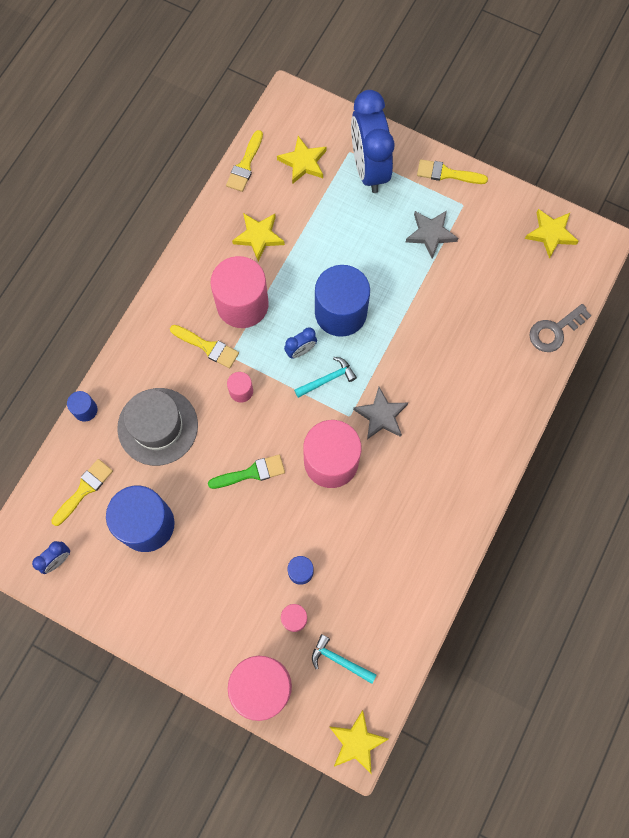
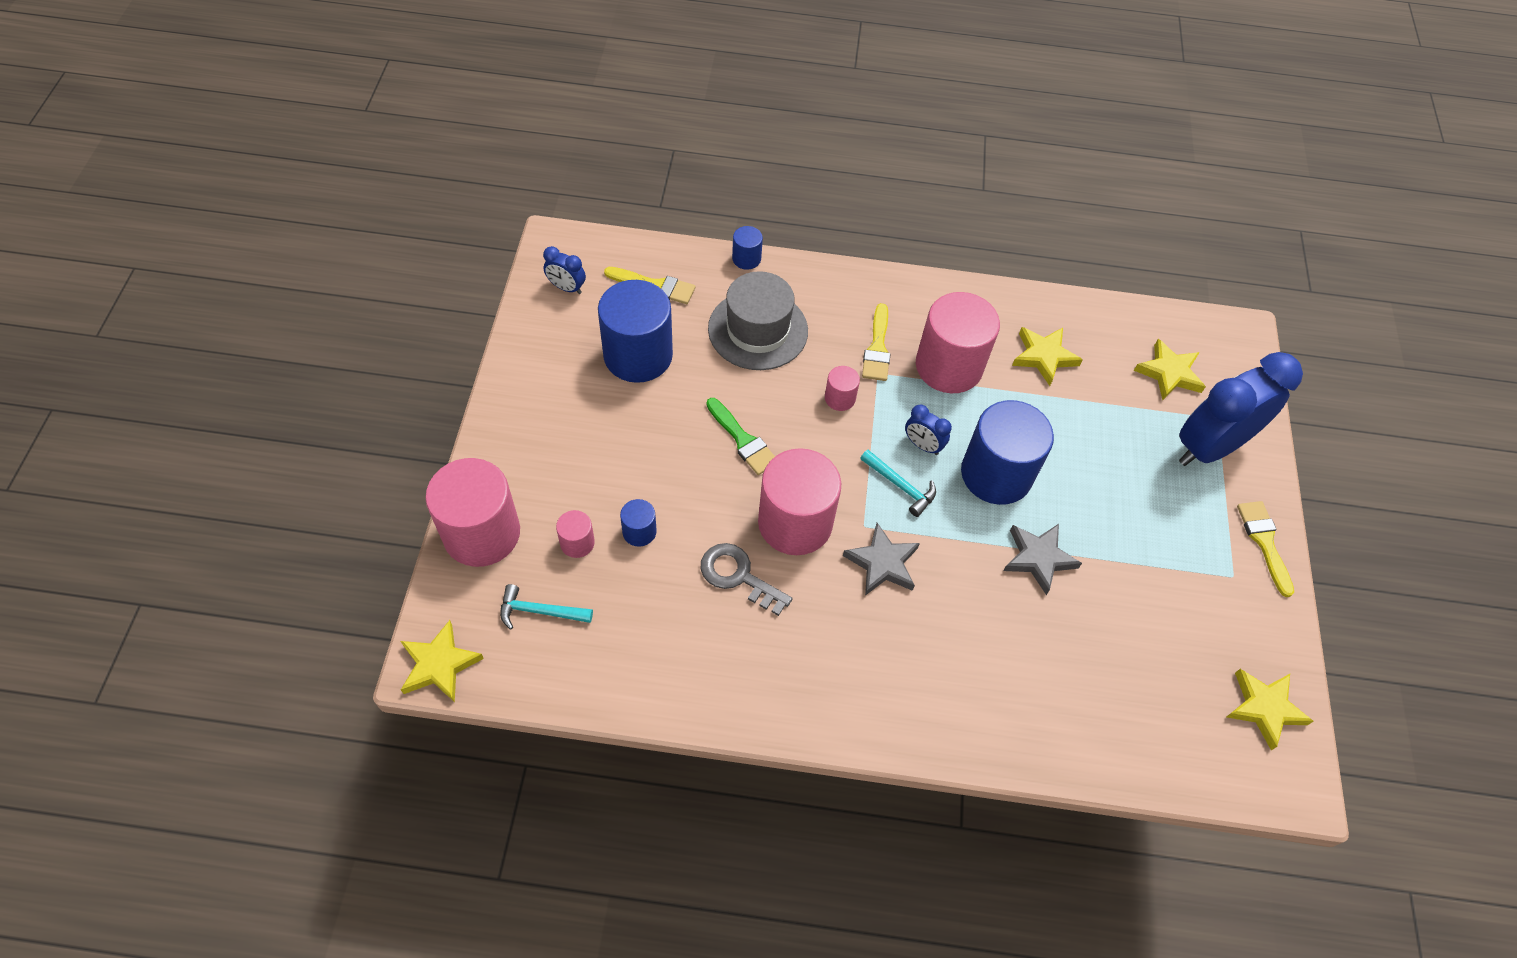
camera: 65 degrees right, 15 degrees down
yellow brush [226,130,263,192] -> none
turquoise hammer [312,634,376,684] -> turquoise hammer turned 90 degrees counterclockwise [500,584,593,629]
grey star [406,211,458,259] -> grey star moved to [1003,524,1082,595]
grey key [529,304,591,352] -> grey key moved to [700,543,793,616]

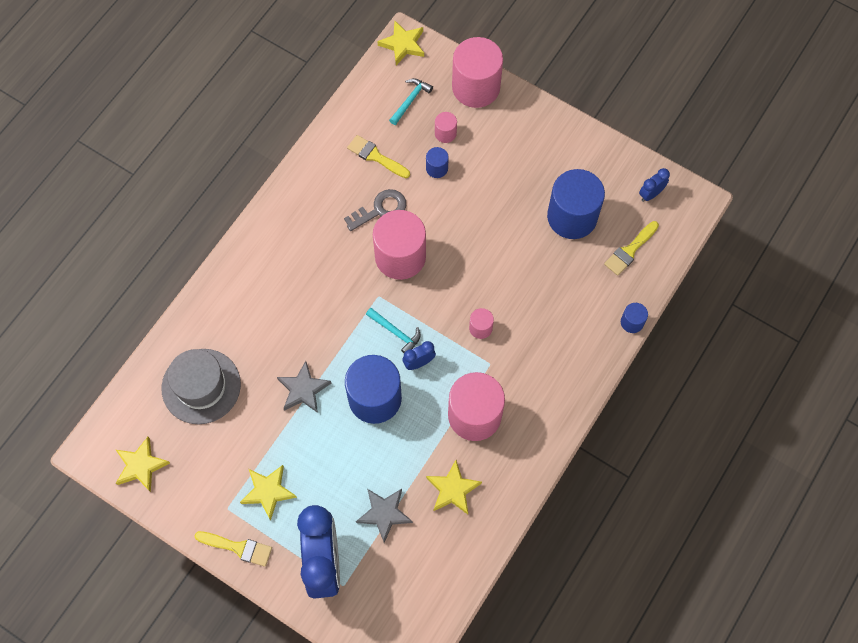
camera: 120 degrees right, 10 degrees up
green brush [706,398,775,475] -> none
grey hat [708,271,808,370] -> grey hat moved to [161,349,241,424]
grey star [843,523,920,596] -> grey star moved to [356,489,413,543]
turquoise hammer [860,450,936,517] -> turquoise hammer turned 120 degrees counterclockwise [366,308,421,353]
yellow brush [862,303,891,381] -> yellow brush moved to [347,135,410,178]
yellow star [1134,339,1206,400] -> yellow star moved to [240,465,297,521]

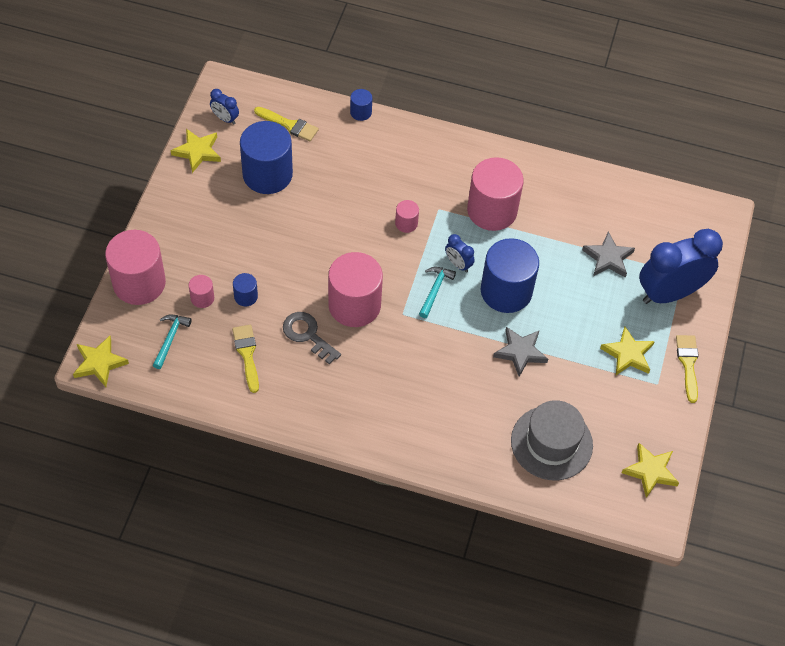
camera: 110 degrees left, 10 degrees down
yellow brush [347,135,410,178] -> yellow brush turned 150 degrees clockwise [232,325,259,393]
turquoise hammer [389,78,433,125] -> turquoise hammer turned 90 degrees clockwise [153,314,192,369]
yellow star [426,460,482,515] -> yellow star moved to [171,129,221,173]

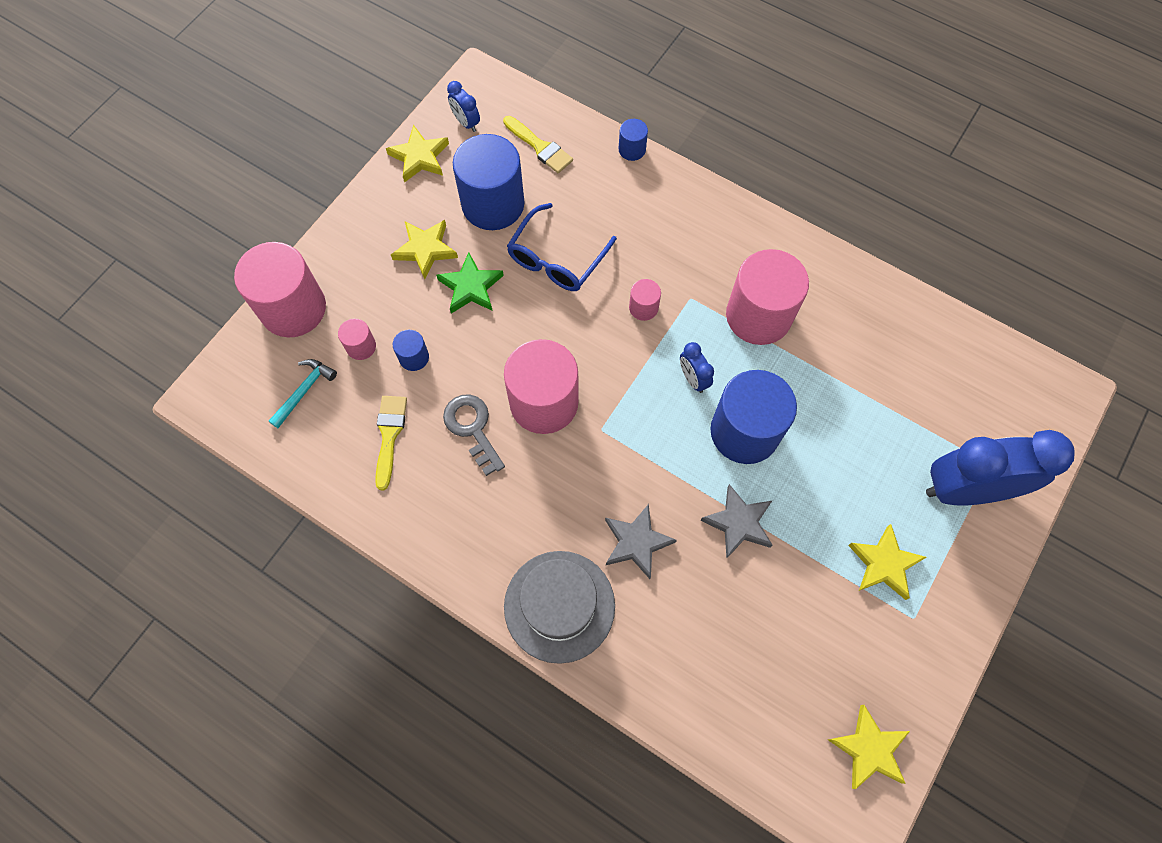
camera: 20 degrees right, 10 degrees up
yellow star [73,336,129,387] -> yellow star moved to [391,220,458,279]
turquoise hammer [419,267,456,318] -> none
grey hat [511,400,593,480] -> grey hat moved to [504,551,615,664]
grey star [582,232,635,278] -> grey star moved to [605,504,677,579]
yellow brush [676,335,699,403] -> none
none -> green star [436,252,504,314]
none -> blue glasses [507,203,617,291]

